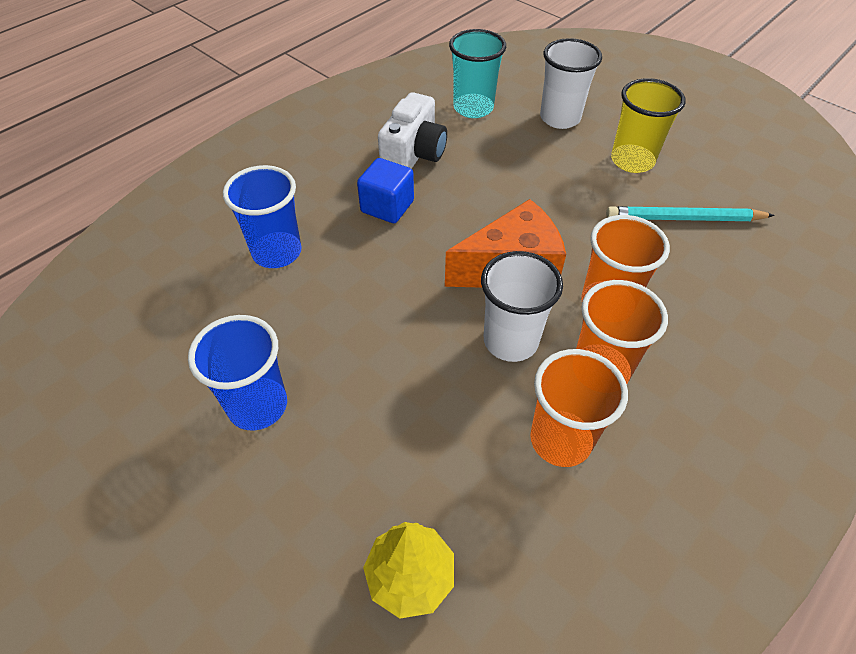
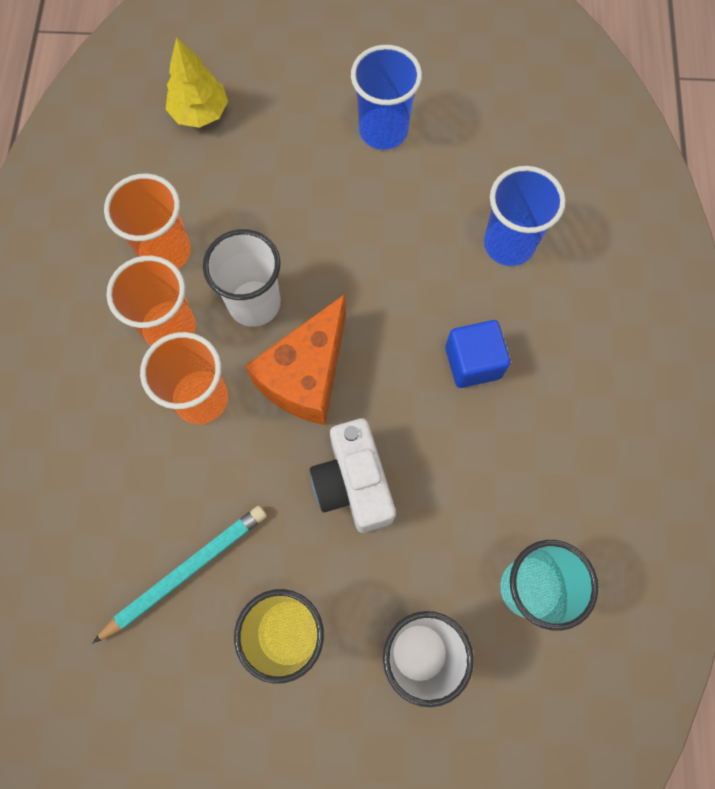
camera: 140 degrees right, 20 degrees up
white camera [378,92,447,169] -> white camera moved to [310,418,396,533]

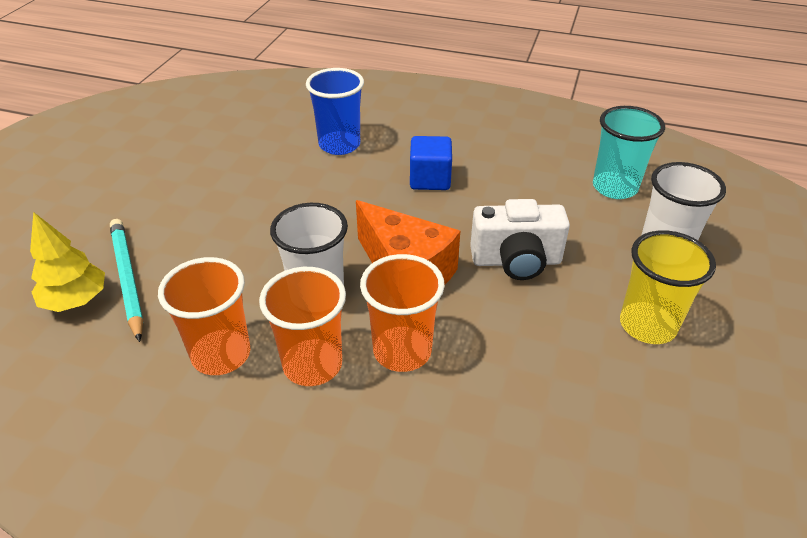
camera: 75 degrees left, 30 degrees down
turquoise pencil [93,506,267,643] -> turquoise pencil moved to [110,219,143,342]
blue cup [351,45,422,150] -> none

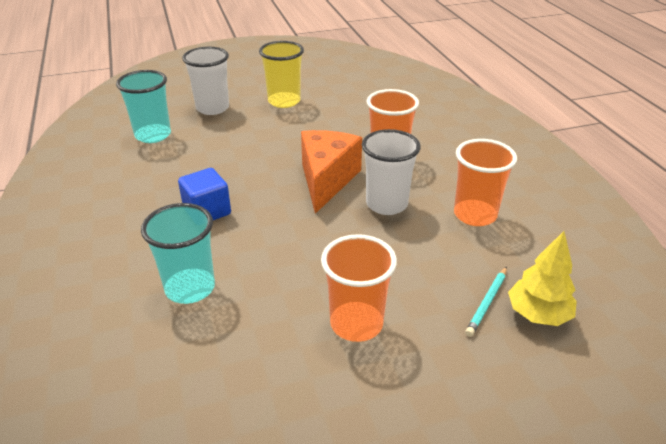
camera: 125 degrees left, 5 degrees down
turquoise pencil [110,219,143,342] -> turquoise pencil [465,267,507,337], size x0.61
orange cup [259,267,346,386] -> orange cup moved to [321,234,397,342]
blue cup [306,68,364,155] -> turquoise cup [141,203,215,304]
white camera [470,199,570,280] -> none

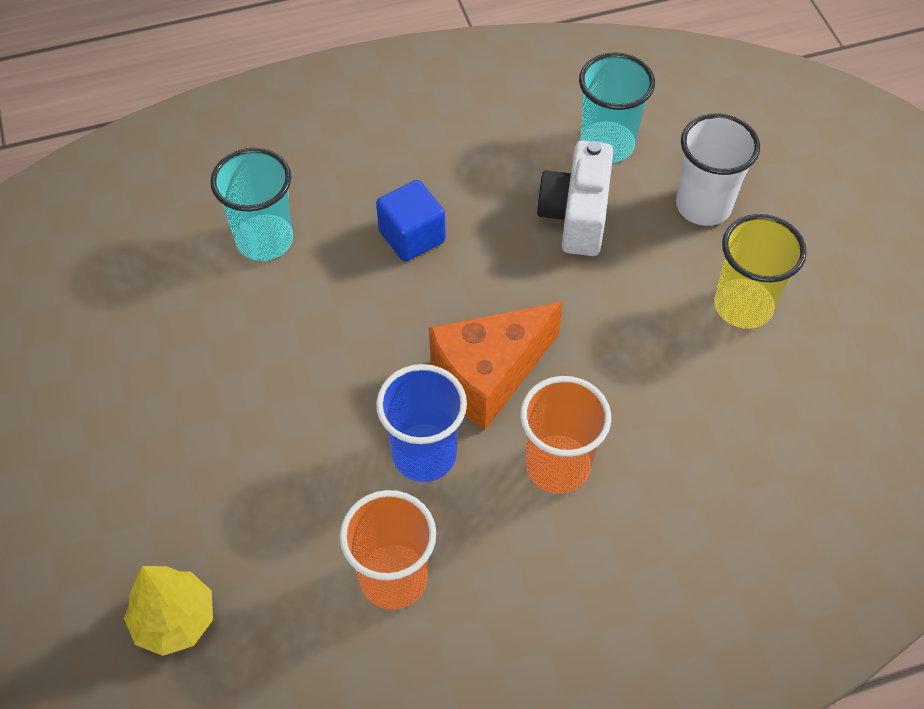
camera: 90 degrees right, 20 degrees up
orange cheese [301,130,362,214] -> orange cheese turned 135 degrees clockwise [429,302,563,430]
orange cup [321,234,397,342] -> none
white cup [362,129,421,215] -> blue cup [376,364,467,482]
turquoise pencil [465,267,507,337] -> none
none -> white camera [537,141,613,256]

